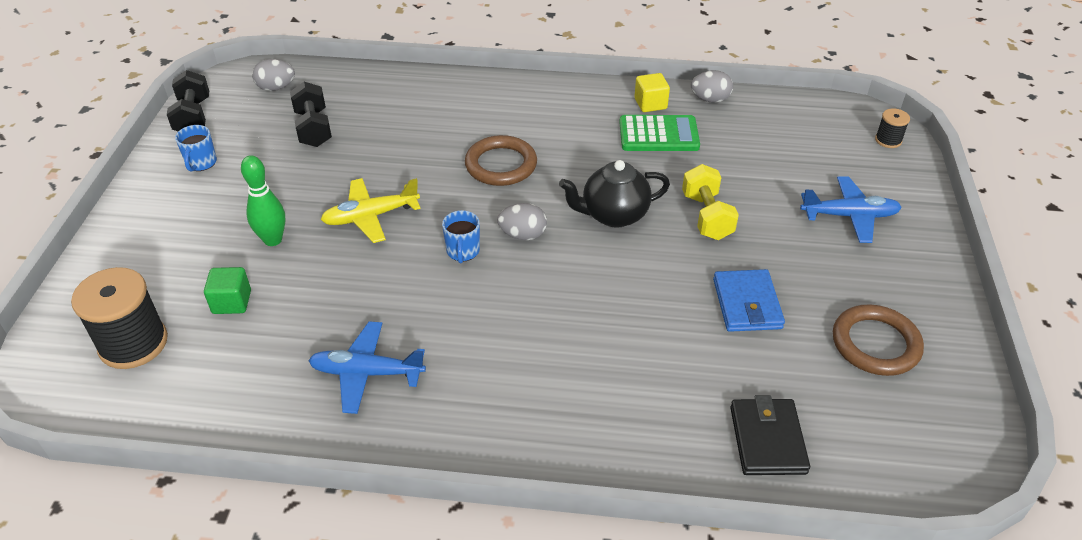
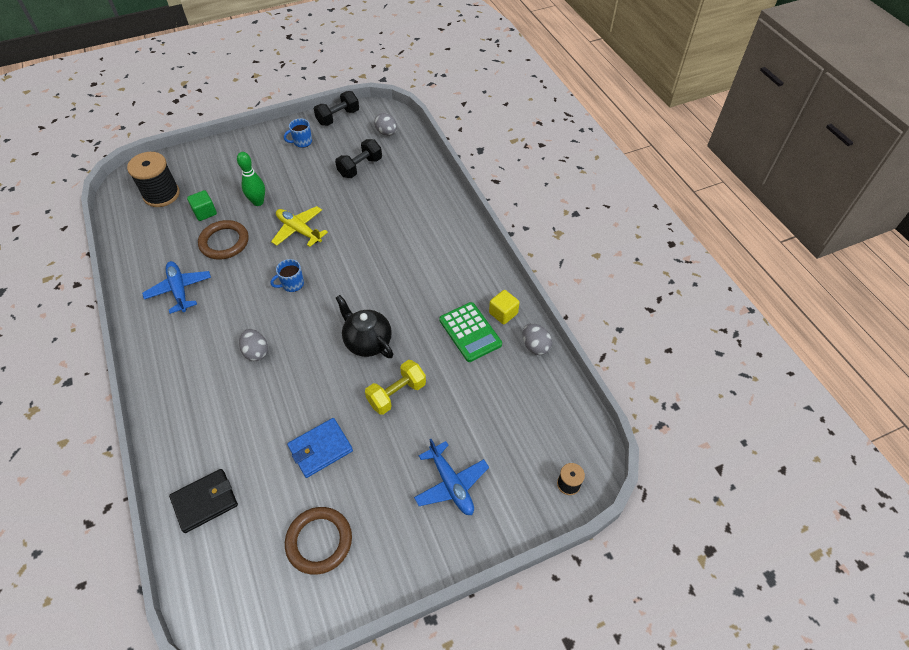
camera: 60 degrees right, 10 degrees up
brown ring [465,135,537,186] -> brown ring moved to [198,220,249,260]
grey egg [497,203,547,240] -> grey egg moved to [239,329,268,361]

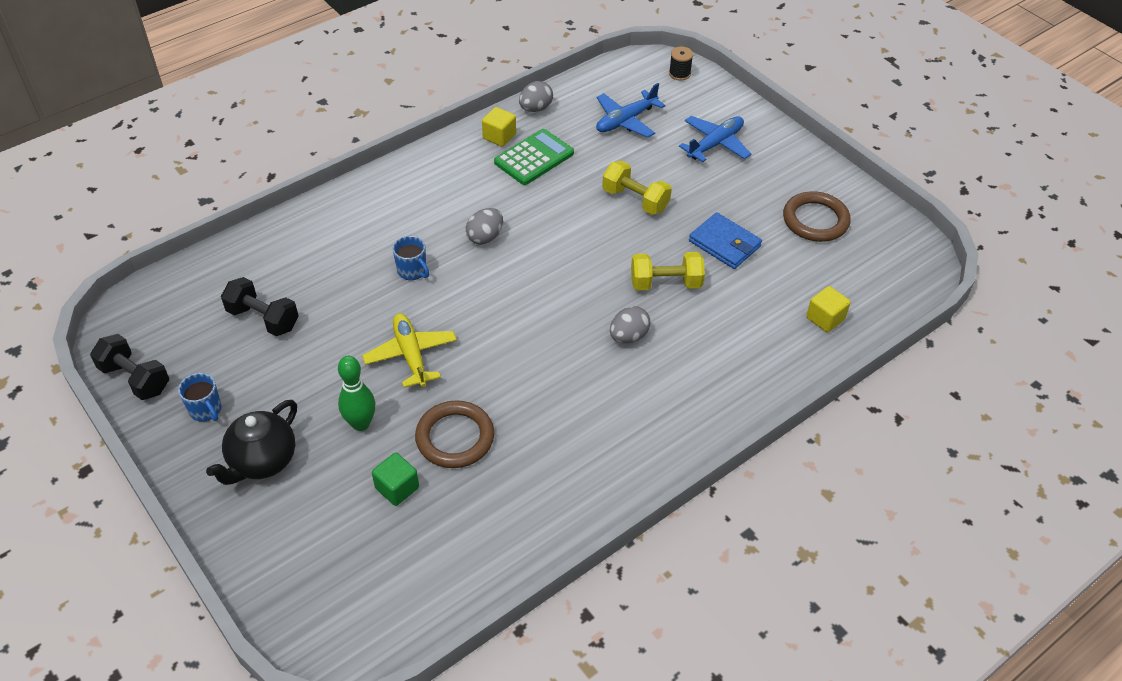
camera: 105 degrees left, 5 degrees down
black spool [127,152,180,207] -> none
blue plane [142,261,211,314] -> blue plane moved to [596,83,665,138]
black wallet [169,469,238,533] -> yellow cube [806,286,851,332]
blue mug [270,259,304,292] -> blue mug moved to [392,236,429,280]
yellow plane [271,206,328,247] -> yellow plane turned 135 degrees clockwise [362,313,457,388]
black teapot [336,295,393,358] -> black teapot moved to [206,400,297,485]
grey egg [374,113,397,136] -> grey egg moved to [466,208,503,245]
none -> yellow dumbbell [631,252,705,290]

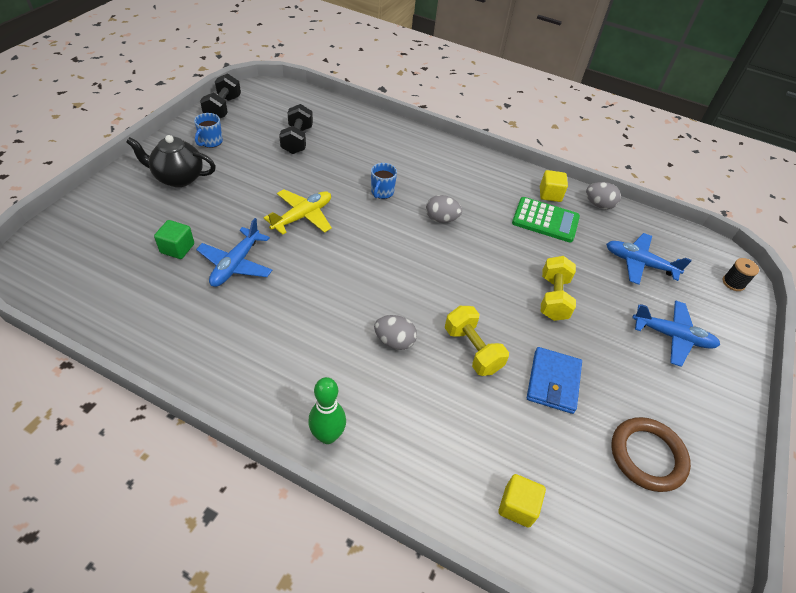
camera: 60 degrees right, 0 degrees up
green bowling pin [338,356,376,431] -> green bowling pin moved to [308,377,346,444]
brown ring [415,401,494,468] -> blue plane [196,218,273,287]

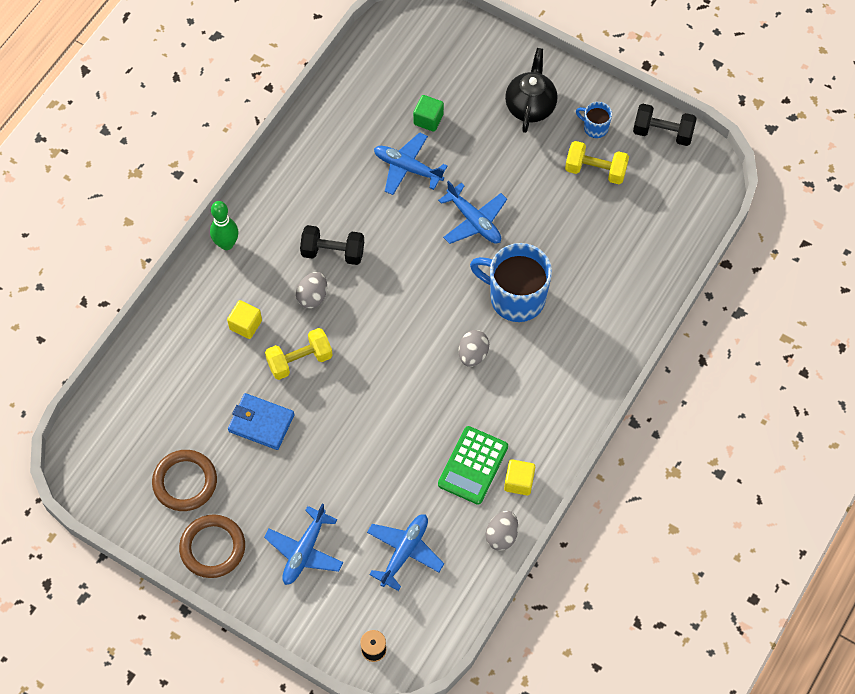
camera: 100 degrees right, 15 degrees up
yellow plane [263,189,332,235] -> blue plane [438,181,507,244]
black dumbbell [279,104,313,154] -> black dumbbell moved to [300,225,364,265]
blue mug [371,163,397,199] -> blue mug [470,243,552,322], size x2.12
yellow cube [499,474,546,528] -> yellow cube moved to [227,300,262,339]
yellow dumbbell [541,256,576,321] -> yellow dumbbell moved to [565,141,629,184]
none -> brown ring [179,514,245,578]

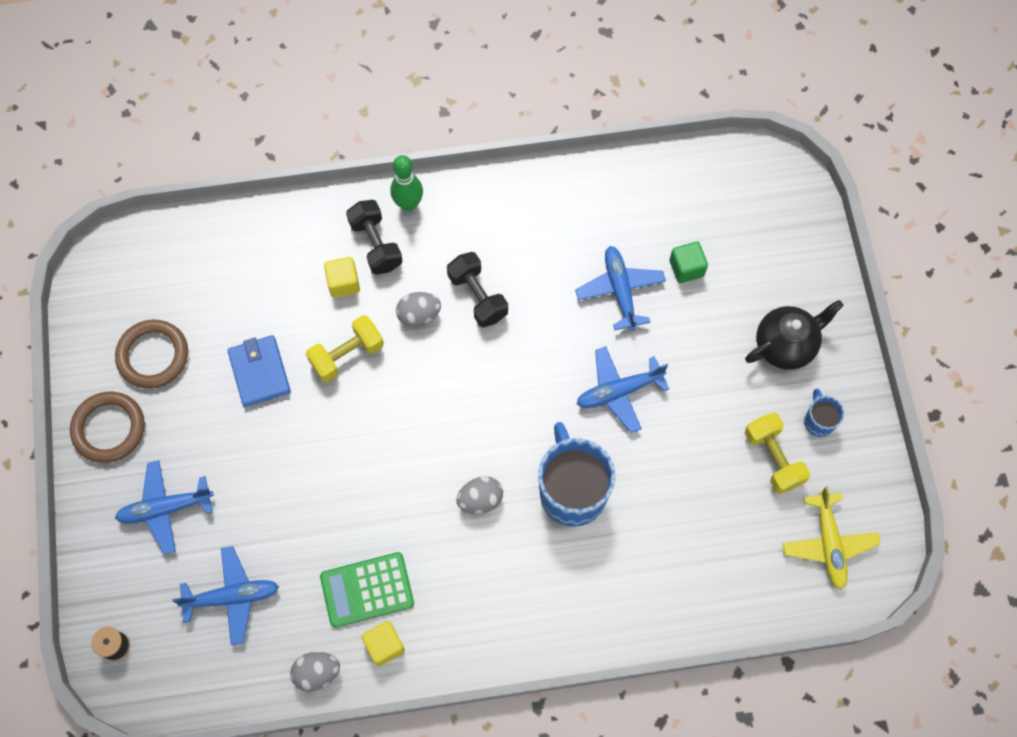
camera: 50 degrees right, 5 degrees up
yellow dumbbell [265,328,333,380] -> yellow dumbbell turned 60 degrees counterclockwise [306,315,384,382]
blue plane [438,181,507,244] -> blue plane turned 60 degrees clockwise [577,346,669,433]
black dumbbell [633,103,697,146] -> black dumbbell moved to [346,200,403,275]
none -> yellow plane [783,486,881,590]

